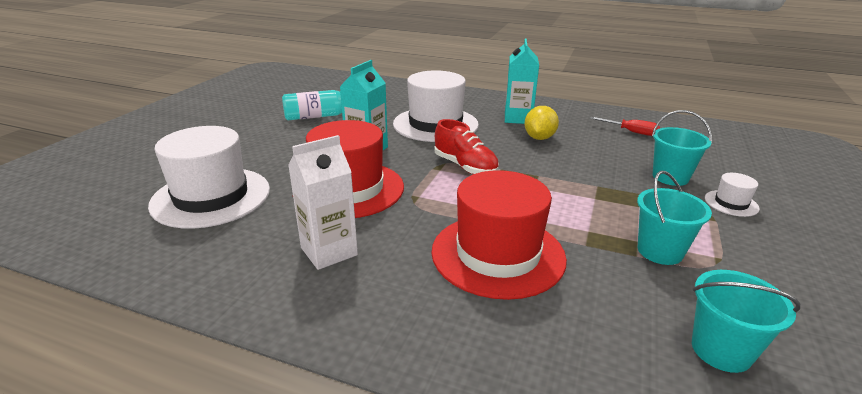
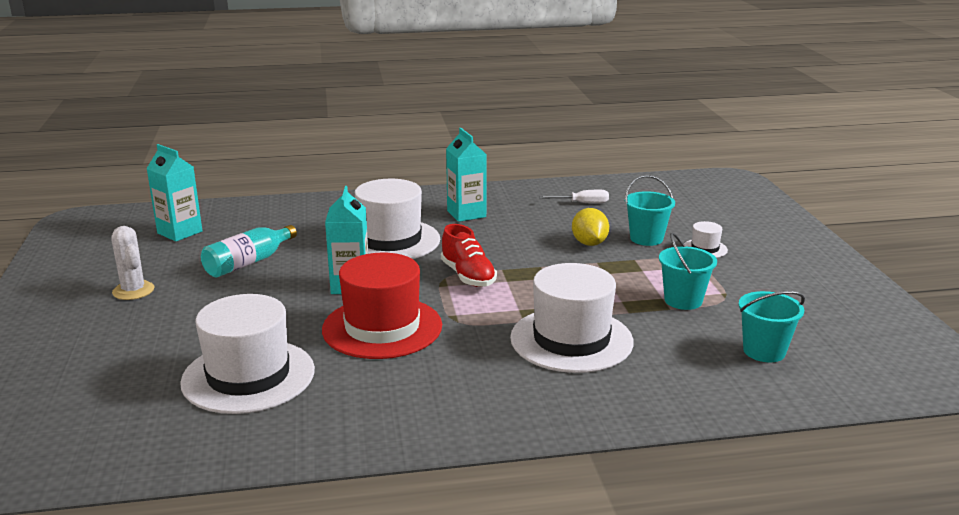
camera: 30 degrees left, 5 degrees down
white carton [288,135,358,270] -> none
red hat [431,170,567,300] -> white hat [510,263,634,373]
red shoe [434,119,499,174] -> red shoe turned 45 degrees clockwise [441,224,497,287]
yellow lemon [524,106,559,140] -> yellow lemon moved to [572,208,609,246]
red screwdriver [590,117,660,136] -> white screwdriver [539,190,609,204]
none -> white cactus [111,226,155,300]
none -> turquoise carton [146,144,202,242]

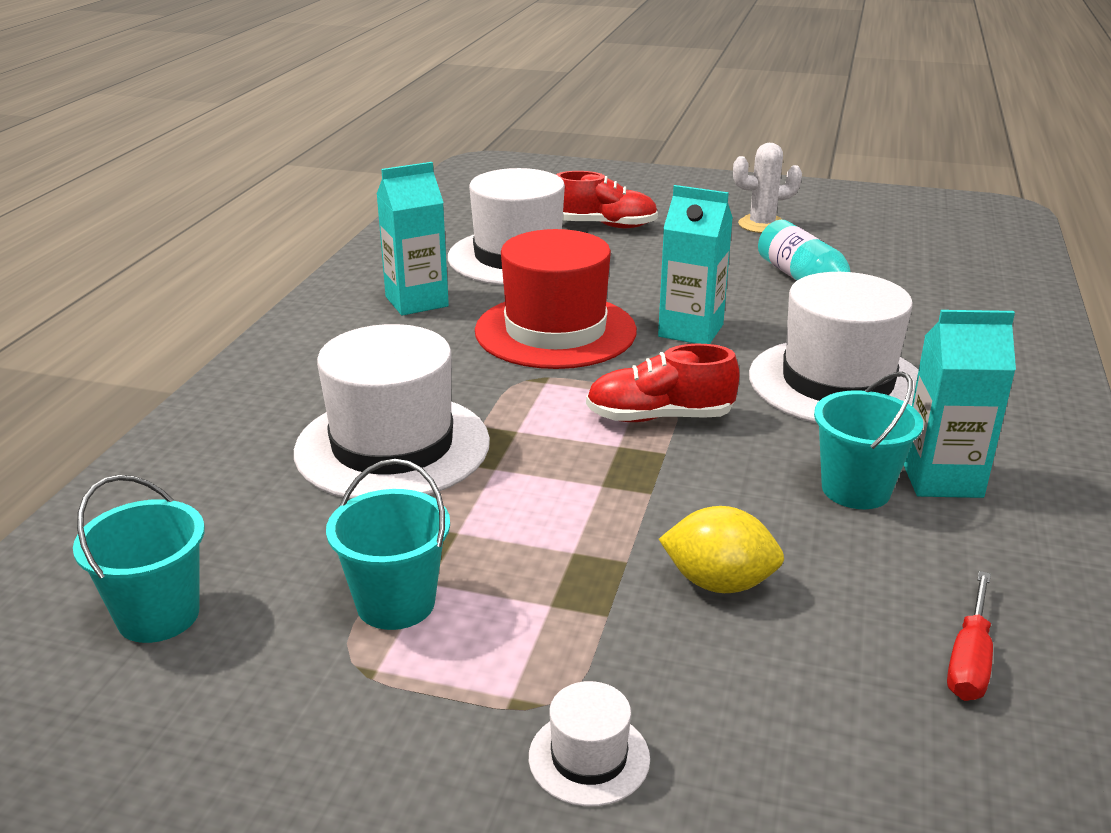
camera: 115 degrees right, 5 degrees up
turquoise carton [146,144,202,242] -> turquoise carton moved to [376,162,449,316]
white screwdriver [539,190,609,204] -> red screwdriver [947,571,993,701]
turquoise bucket [625,175,675,246] -> turquoise bucket moved to [814,372,923,509]
none -> red shoe [556,171,658,228]

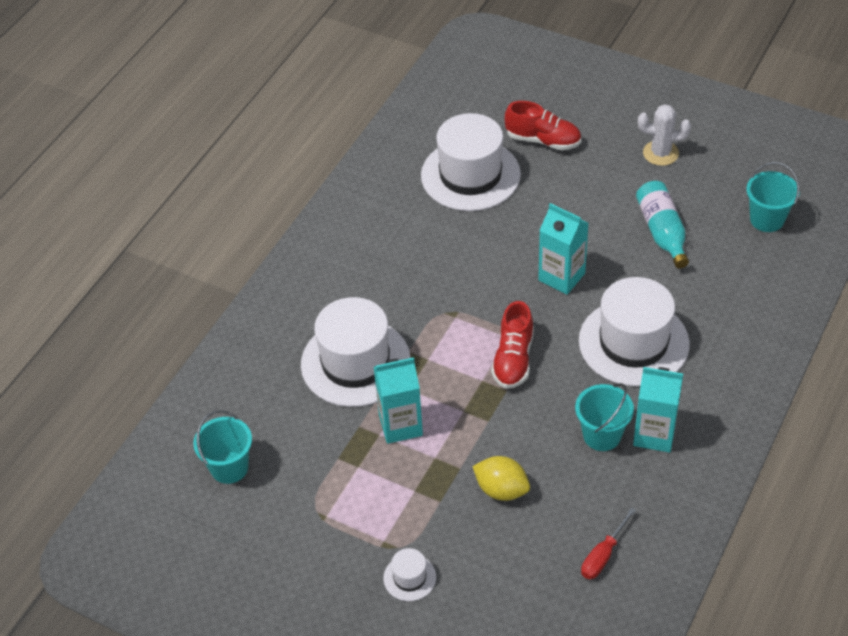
camera: 15 degrees right, 20 degrees up
turquoise bucket [326,459,450,630] -> turquoise bucket moved to [746,162,800,232]
turquoise carton [376,162,449,316] -> turquoise carton moved to [374,357,423,444]
red hat [475,229,637,369] -> none
red shoe [586,344,740,422] -> red shoe turned 90 degrees counterclockwise [491,301,534,389]

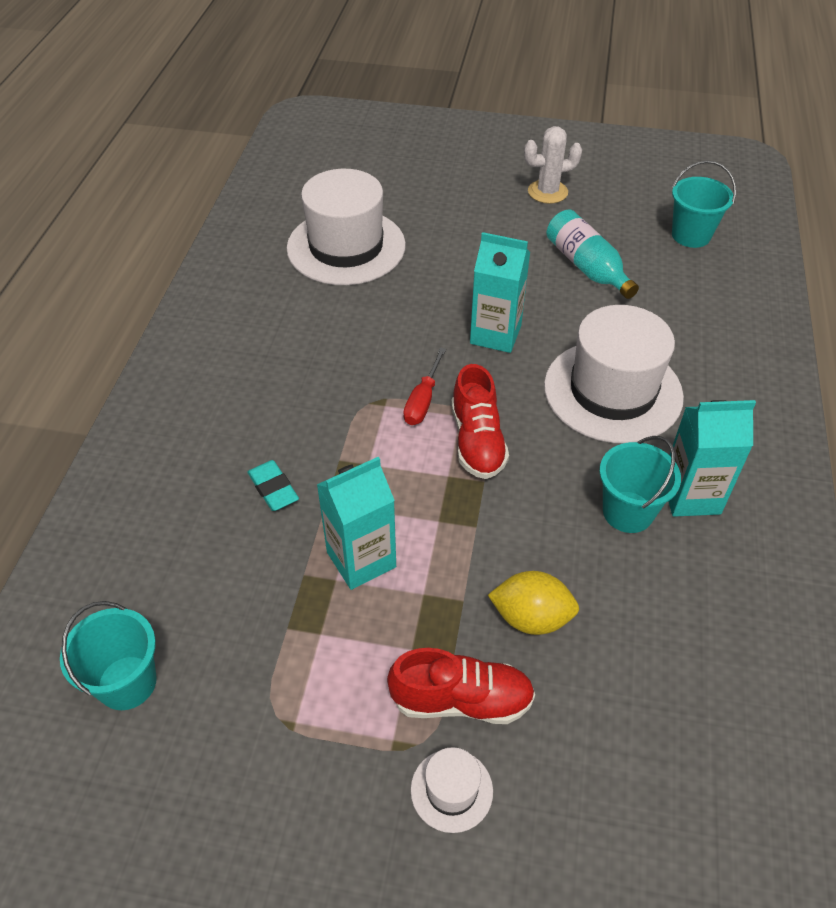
camera: 20 degrees left, 0 degrees up
white hat [301,297,411,407] -> turquoise eraser [247,460,299,511]
red shoe [505,101,581,150] -> red shoe moved to [387,648,535,724]
red screwdriver [581,507,636,579] -> red screwdriver moved to [403,347,446,425]

